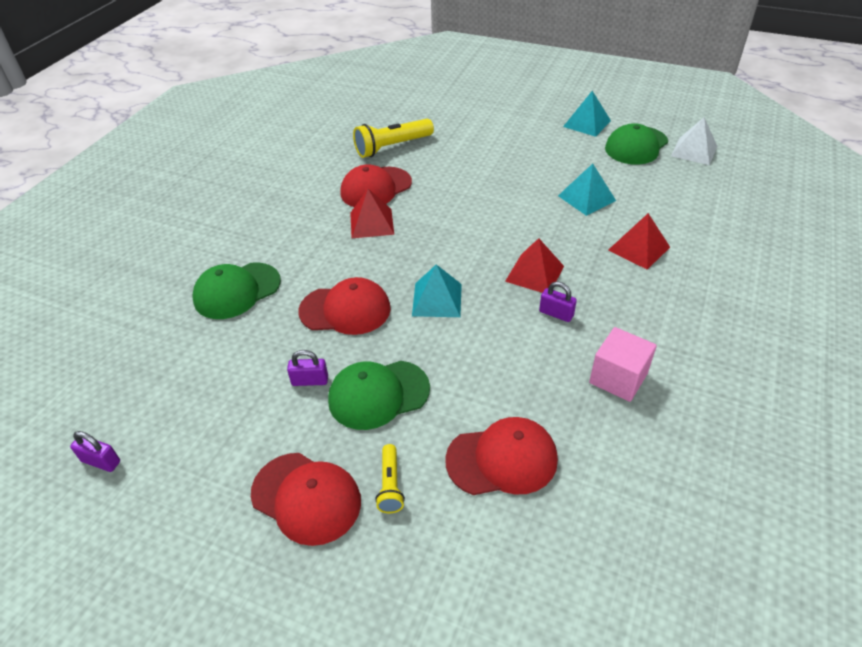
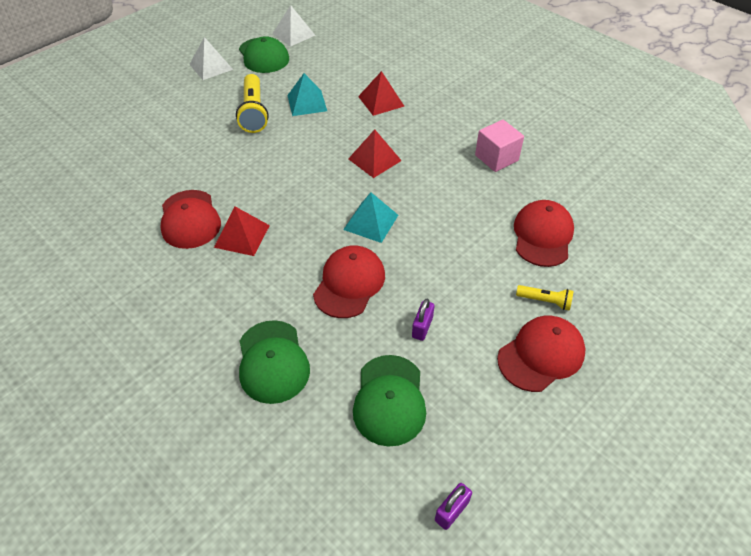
camera: 70 degrees left, 5 degrees up
green cap [328,361,430,430] -> green cap moved to [353,355,426,447]
yellow flashlight [353,119,434,158] -> yellow flashlight moved to [236,74,269,133]
purple padlock [539,282,577,322] -> none
turquoise pyramid [563,91,611,137] -> white pyramid [189,37,233,80]

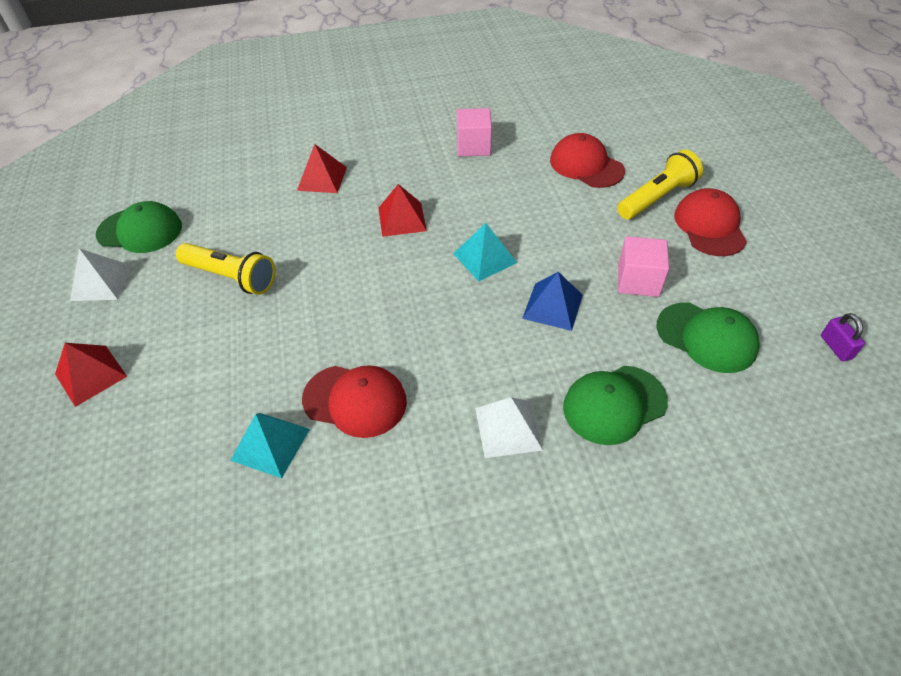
camera: 55 degrees left, 0 degrees up
red pyramid [214,207,270,256] -> red pyramid moved to [55,343,127,407]
green cap [239,320,310,404] -> green cap turned 135 degrees clockwise [563,366,668,445]
white pyramid [272,5,316,47] -> white pyramid moved to [475,397,543,458]
turquoise pyramid [287,73,327,116] -> turquoise pyramid moved to [230,413,310,478]
red cap [313,245,385,318] -> blue pyramid [522,272,583,331]
purple padlock [412,299,434,341] -> pink cube [618,236,669,297]
yellow flashlight [516,285,574,311] -> yellow flashlight [617,149,703,219], size x1.87

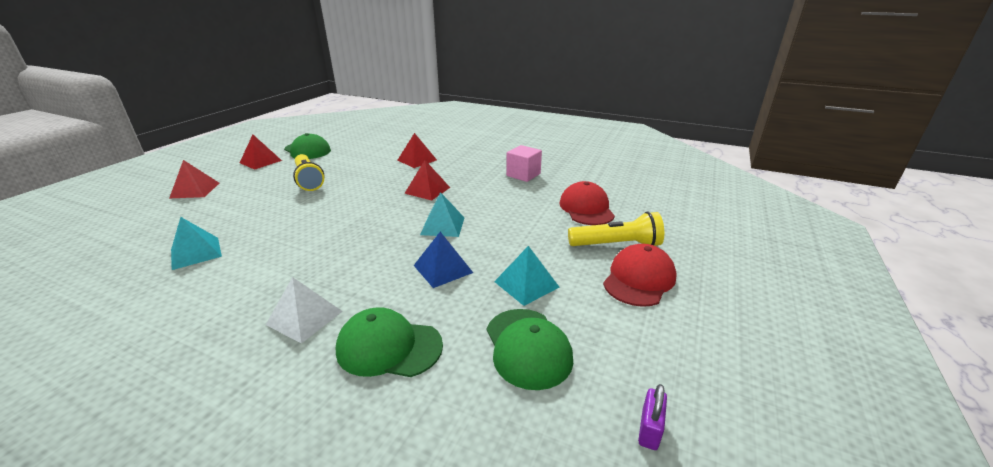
camera: 35 degrees right, 20 degrees down
white pyramid [70,248,132,301] -> red pyramid [240,135,282,170]
red cap [302,365,407,438] -> none
pink cube [618,236,669,297] -> turquoise pyramid [494,246,559,306]

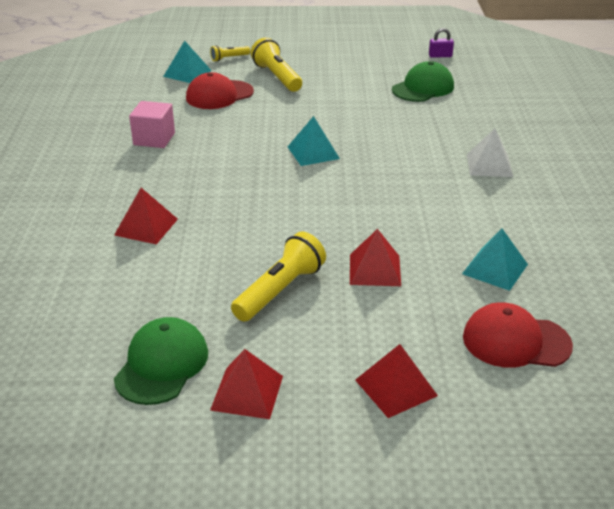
camera: 115 degrees left, 5 degrees up
green cap [335,307,443,377] -> none
red pyramid [404,160,450,201] -> red pyramid moved to [350,229,401,286]
blue pyramid [413,232,473,288] -> none
turquoise pyramid [494,246,559,306] -> turquoise pyramid moved to [163,41,212,83]
red cap [603,244,677,307] -> red cap moved to [463,302,573,368]
none -> yellow flashlight [210,45,250,62]

